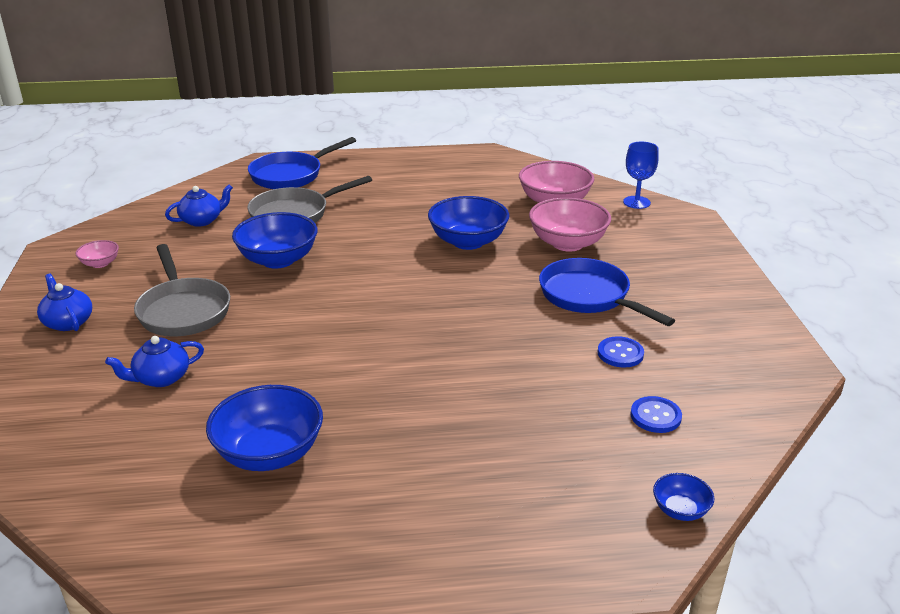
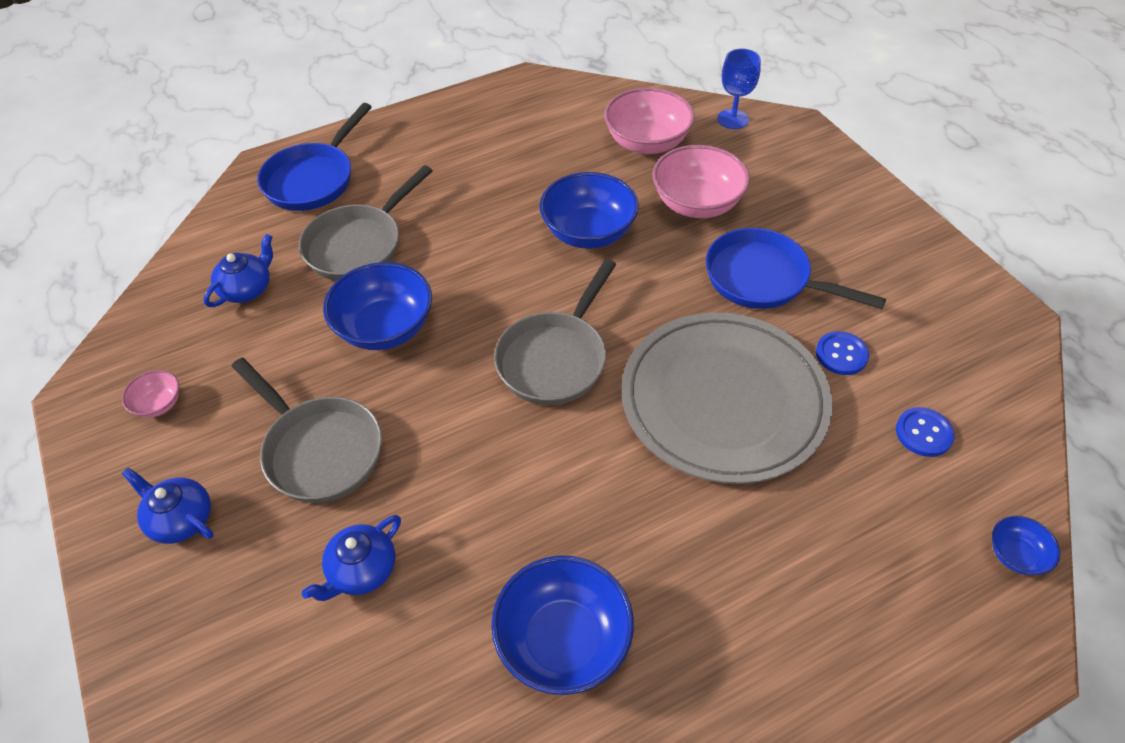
camera: 20 degrees left, 20 degrees up
none -> grey pan [494,259,616,405]
none -> grey plate [622,312,832,484]

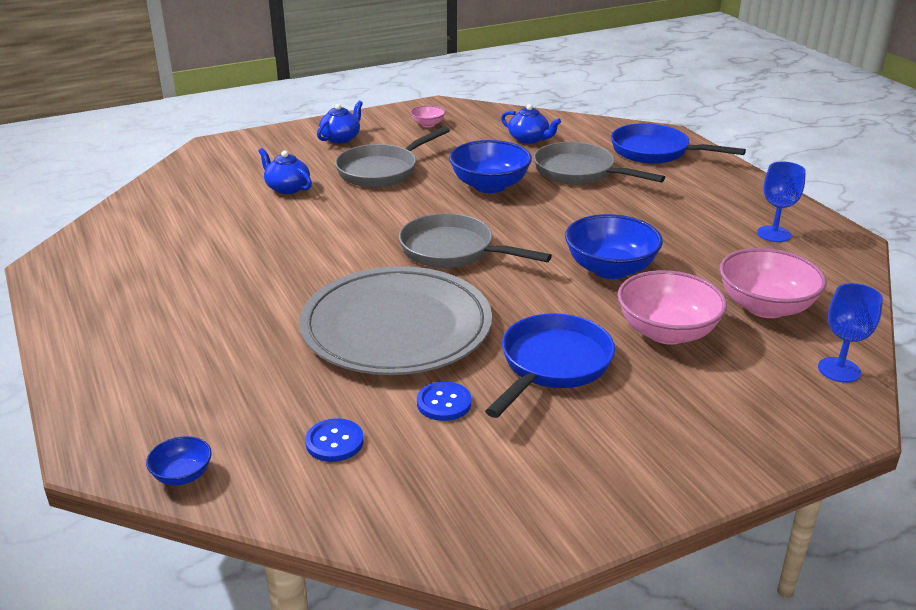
camera: 90 degrees right, 20 degrees down
blue bowl [491,556,634,695] -> none
none -> blue goblet [757,162,806,242]

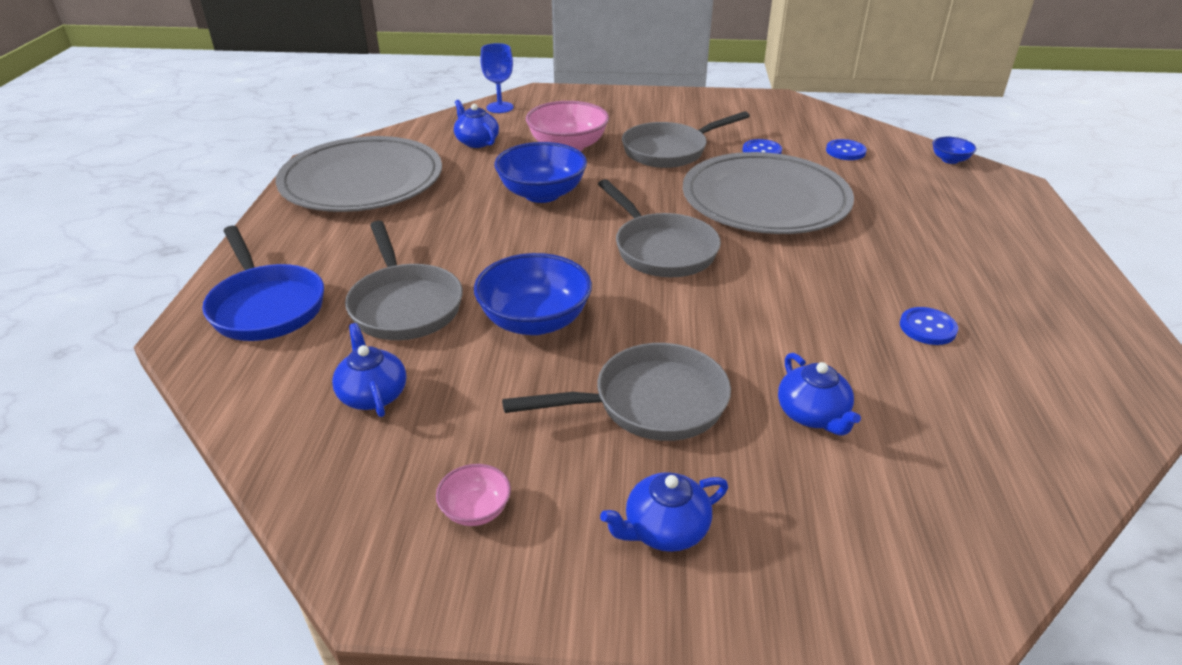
camera: 150 degrees left, 5 degrees up
blue pan [485,313,615,418] -> grey pan [622,111,750,168]
pink bowl [719,248,827,318] -> blue teapot [454,100,499,148]
blue goblet [757,162,806,242] -> grey plate [276,136,442,212]
none -> blue button [900,307,958,345]

